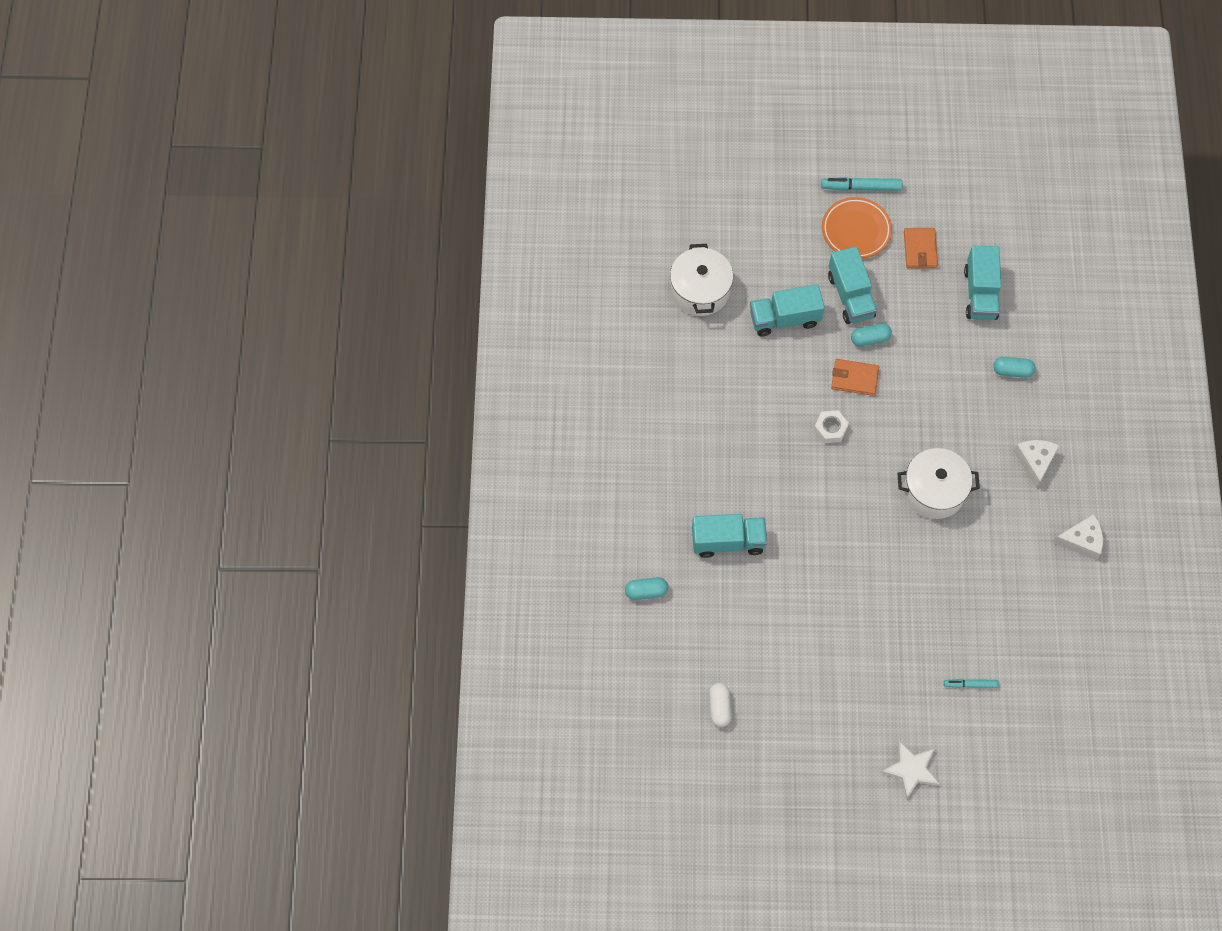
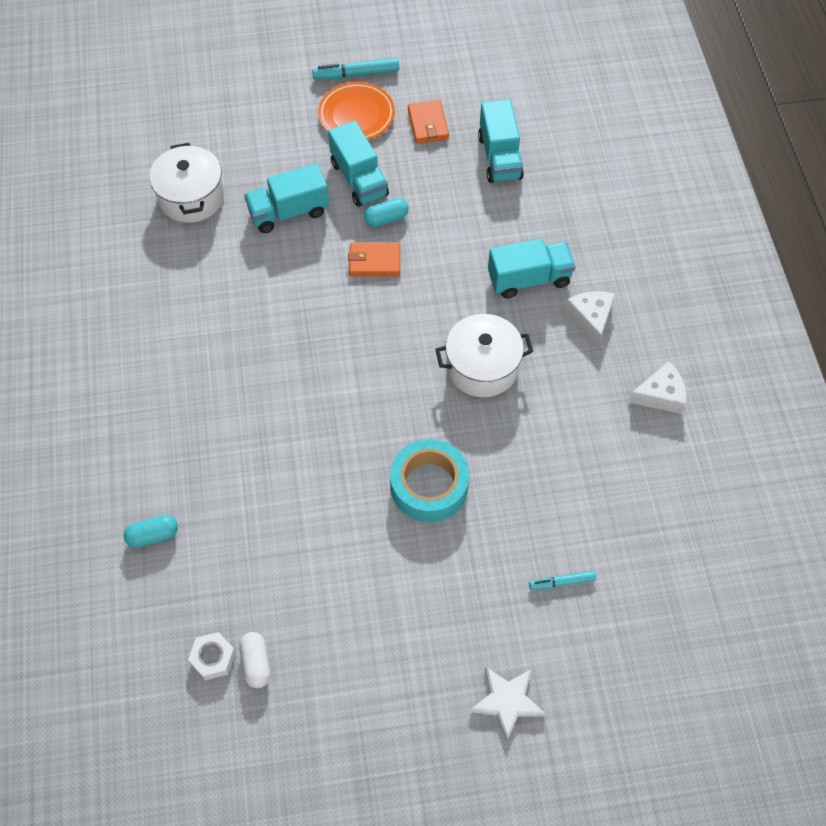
camera: 10 degrees left, 5 degrees down
turquoise truck [692,514,767,558] -> turquoise truck moved to [488,239,575,299]
white nut [814,410,849,443] -> white nut moved to [188,632,236,680]
turquoise capsule [993,357,1035,378] -> none
none -> turquoise tape [390,439,469,522]

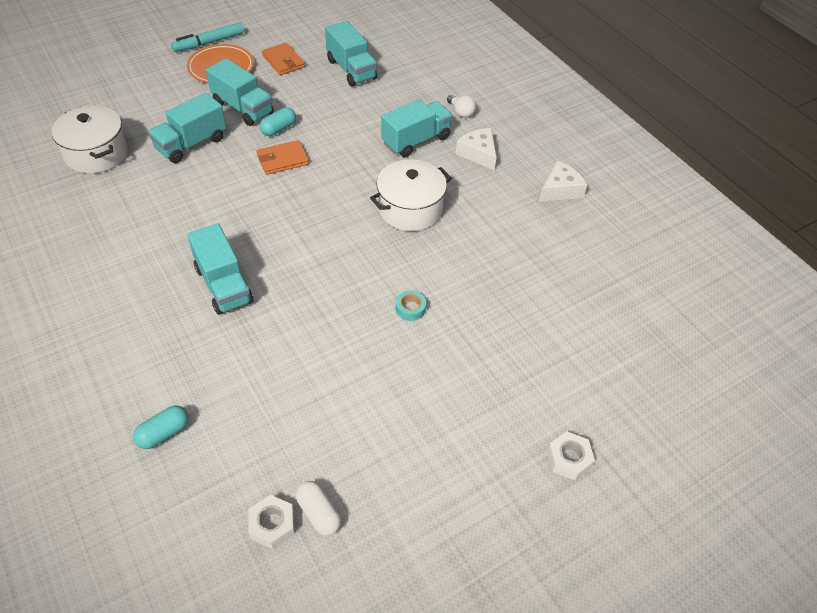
camera: 25 degrees left, 10 degrees down
turquoise tape [390,439,469,522] -> turquoise tape [396,290,426,321], size x0.41
white star [469,667,546,741] -> white nut [547,431,595,480]
turquoise marker [529,571,596,590] -> none
none -> turquoise truck [187,224,253,315]
none -> white light bulb [447,95,476,118]

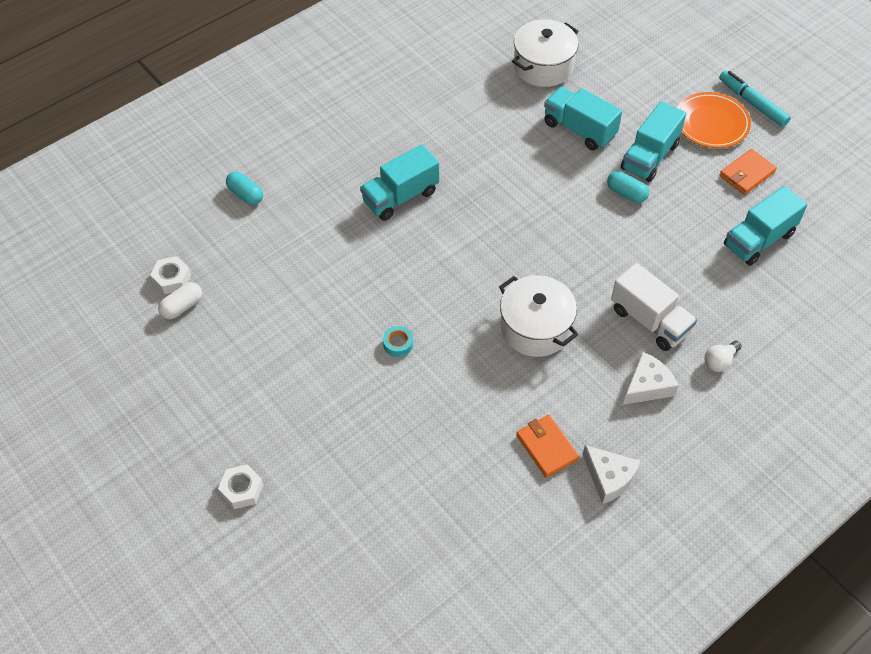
camera: 85 degrees right, 5 degrees up
orange wallet [257,140,309,175] -> orange wallet moved to [516,415,579,478]
turquoise truck [381,99,453,157] -> white truck [611,263,697,351]

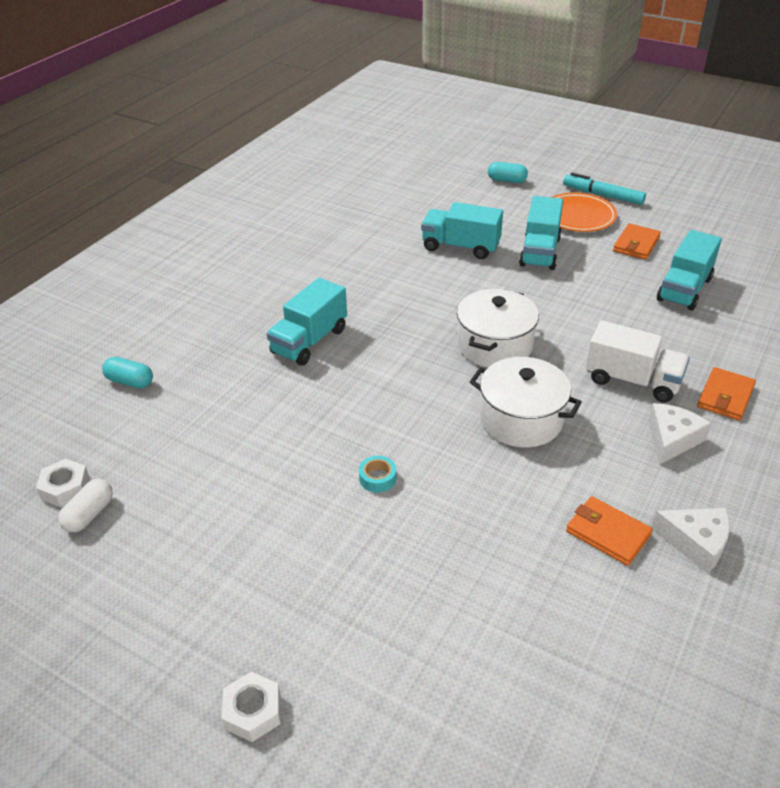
camera: 20 degrees left, 15 degrees down
white pot [512,19,578,87] -> white pot moved to [457,289,539,368]
turquoise capsule [607,171,649,203] -> turquoise capsule moved to [488,162,528,183]
white light bulb [705,341,742,372] -> orange wallet [697,367,756,421]

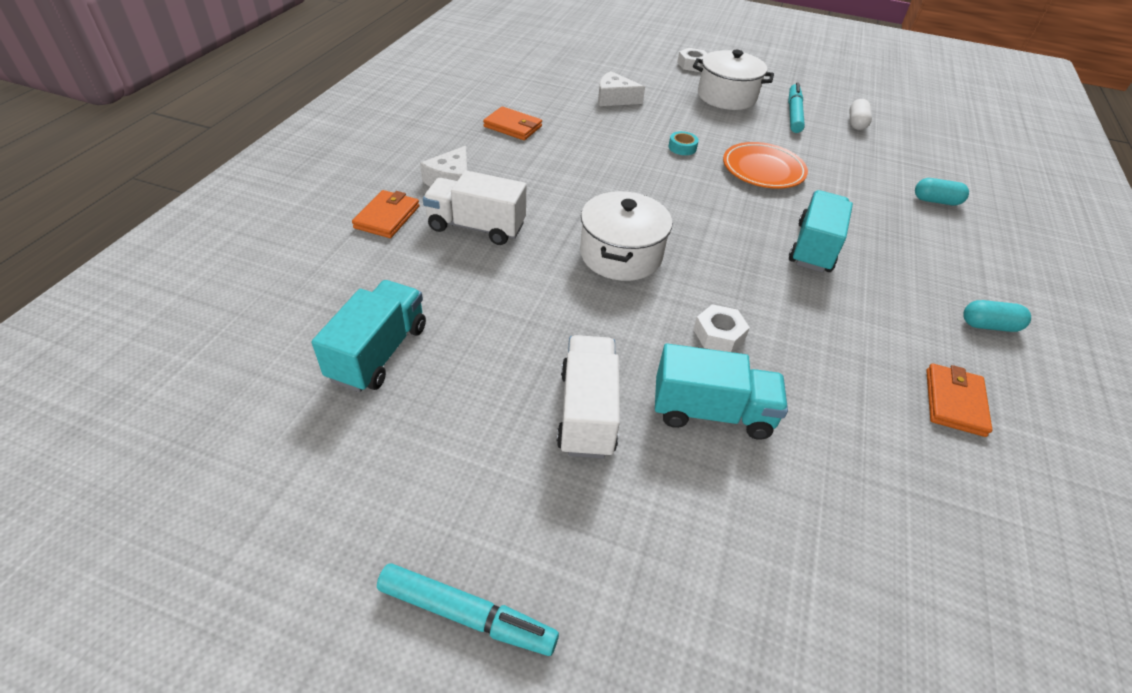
camera: 165 degrees right, 5 degrees up
white nut [36,459,90,507] -> white nut moved to [693,304,750,352]
white pot [470,357,582,447] -> white pot moved to [693,50,774,110]
turquoise capsule [488,162,528,183] -> turquoise capsule moved to [963,300,1031,332]
turquoise truck [519,196,563,270] -> white truck [557,335,620,459]
orange plate [551,193,617,232] -> orange plate moved to [723,142,808,189]
orange wallet [613,223,661,260] -> orange wallet moved to [926,363,992,437]
white cheese [651,508,730,573] -> white cheese moved to [598,71,645,106]
none -> turquoise marker [788,82,805,133]

